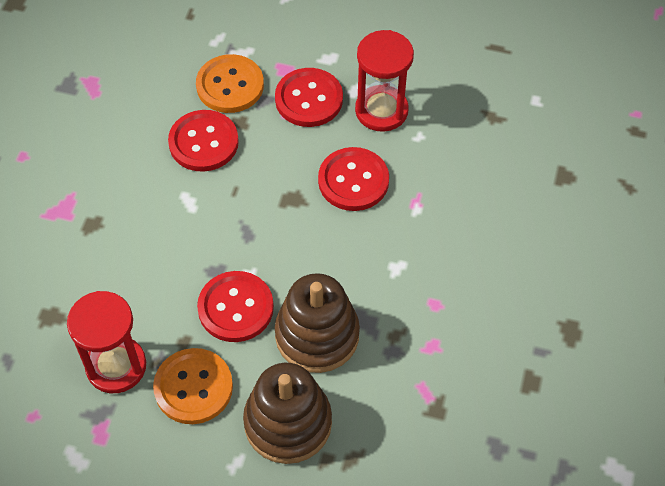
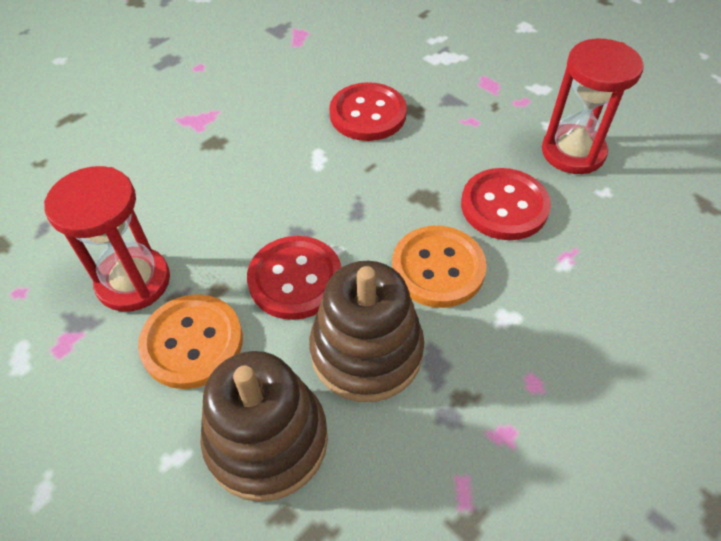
camera: 30 degrees right, 5 degrees down
orange button [196,54,264,113] -> orange button moved to [392,226,487,308]
red button [275,68,343,127] -> none

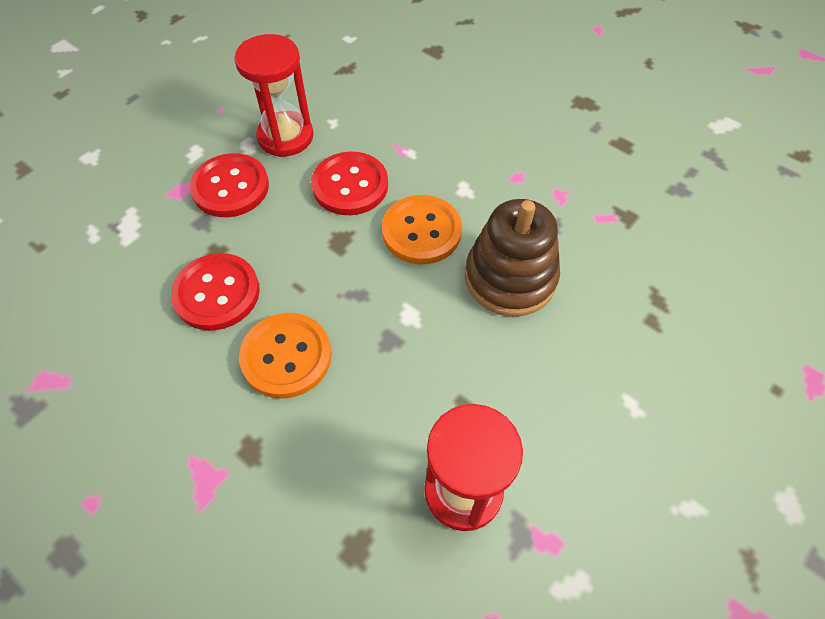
camera: 95 degrees left, 5 degrees up
orange button [138,294,243,389] -> orange button moved to [239,313,332,399]
brown stacking toy [200,351,328,502] -> none
red button [247,236,341,320] -> red button moved to [190,153,269,217]

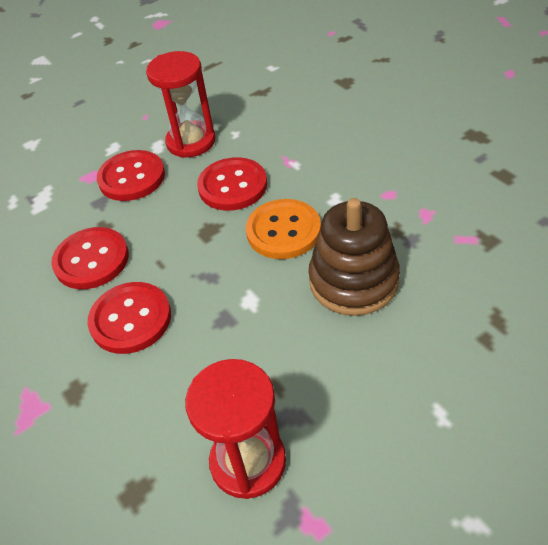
camera: 20 degrees right, 10 degrees down
orange button [239,313,332,399] -> red button [88,282,171,354]

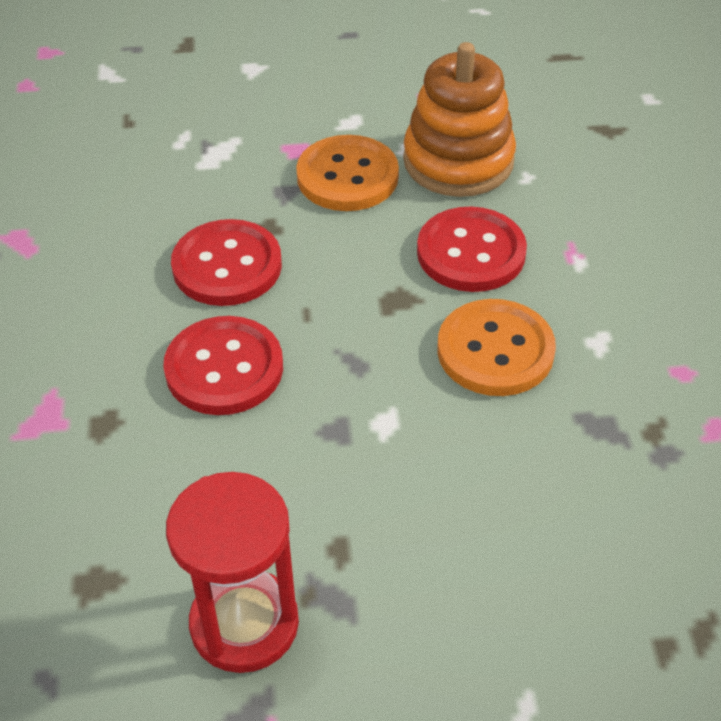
camera: 25 degrees right, 0 degrees up
red button [97,150,165,201] -> orange button [296,135,399,211]
red hourglass [146,51,215,157] -> orange stacking toy [403,42,516,197]
brown stacking toy [309,198,400,316] -> none

